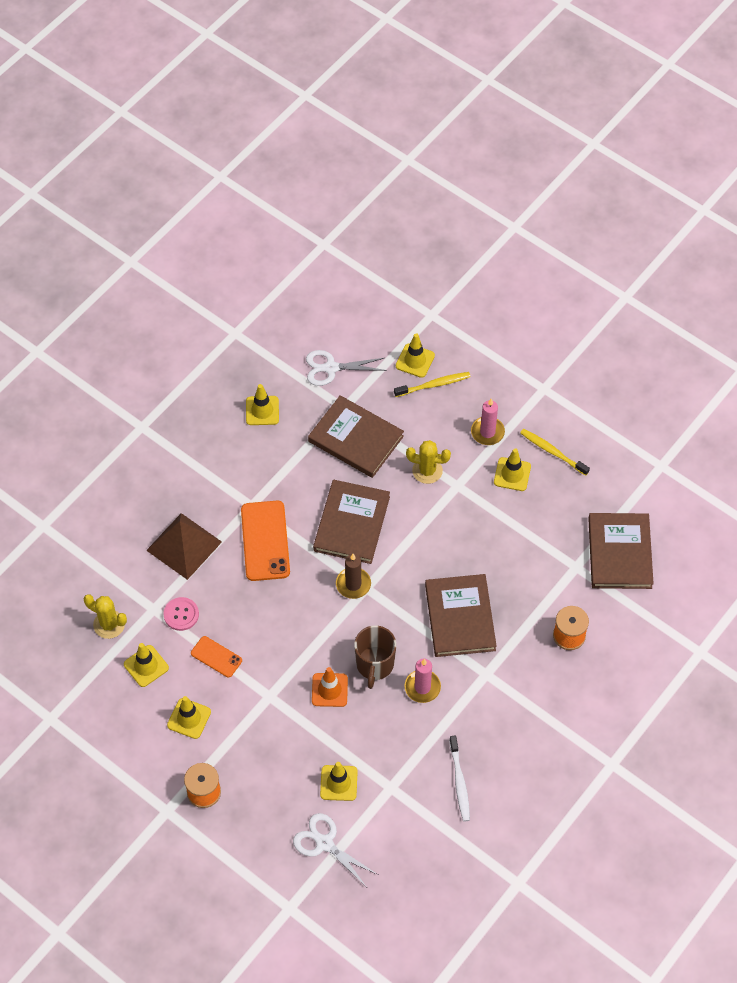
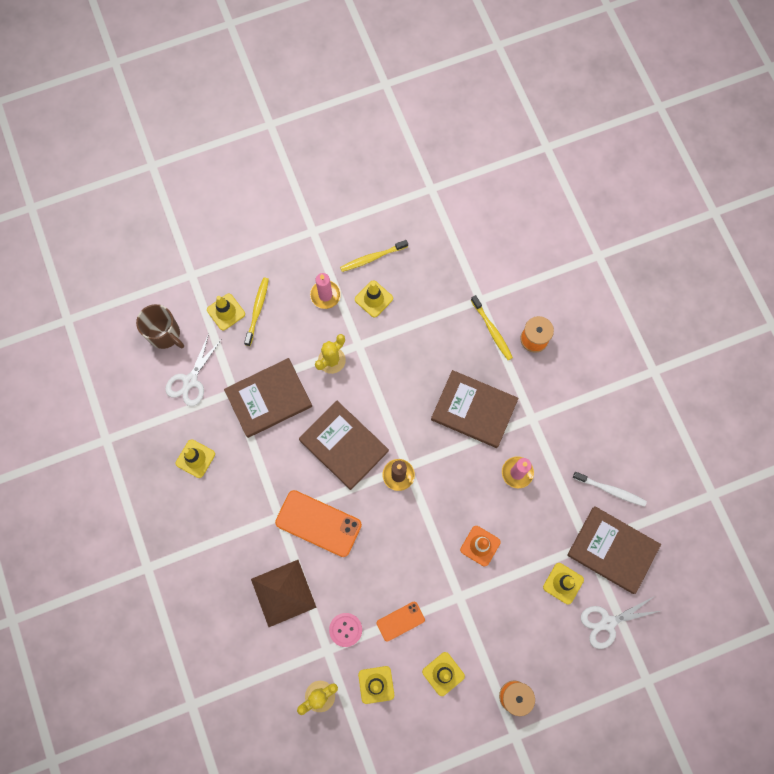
camera: 60 degrees left, 15 degrees up
brown mug [354,625,396,689] -> brown mug moved to [136,304,184,349]
brown book [588,513,654,589] -> brown book moved to [567,506,661,594]
none -> yellow toothbrush [471,295,513,360]

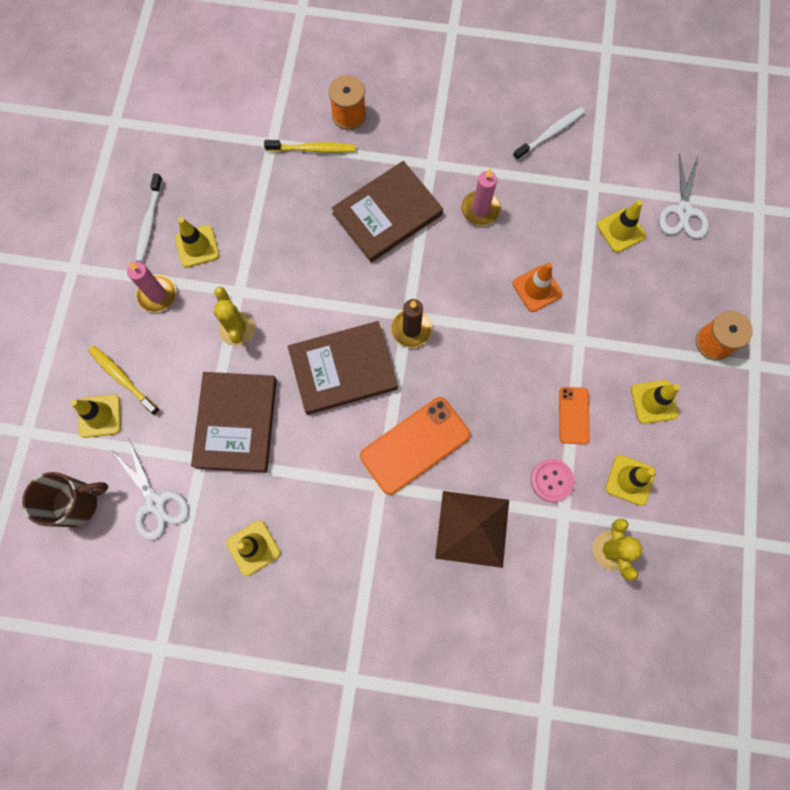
camera: 60 degrees left, 0 degrees up
yellow toothbrush [340,240,408,272] -> white toothbrush [135,173,163,262]
brown book [567,506,661,594] -> none

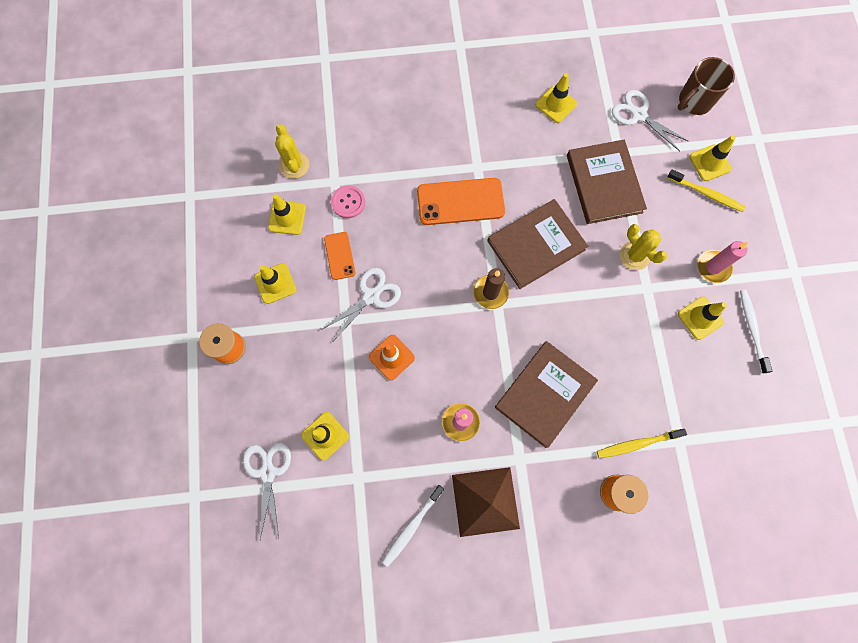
camera: 165 degrees right, 0 degrees up
orange phone [360,397,470,495] -> orange phone turned 45 degrees clockwise [417,178,505,225]
brown pyramid [435,491,509,568] -> brown pyramid moved to [452,467,520,537]
none -> white scissors [321,268,401,341]

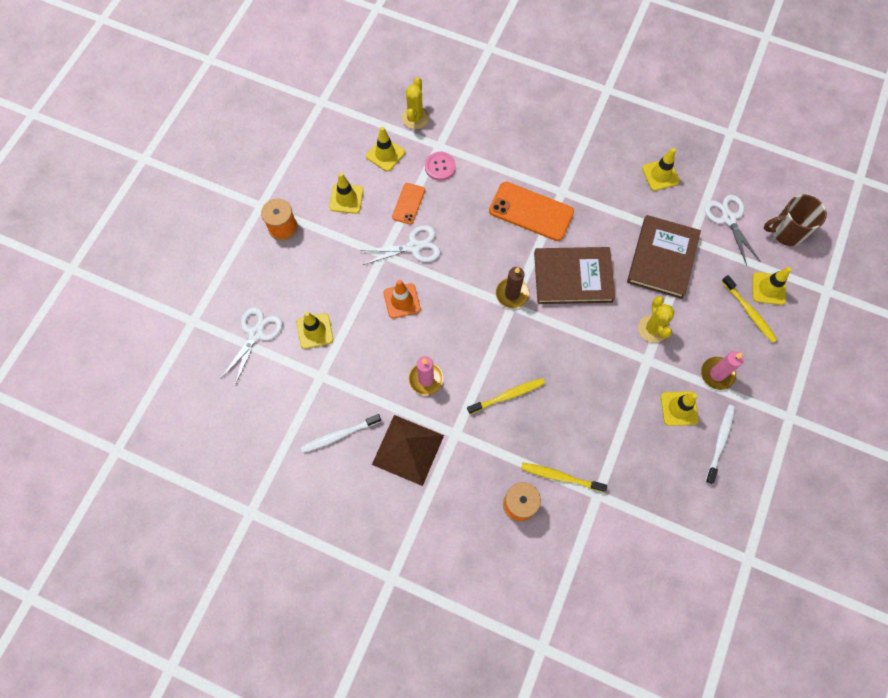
camera: 30 degrees right, 5 degrees down
brown book [495,341,598,448] -> yellow toothbrush [467,378,545,414]

